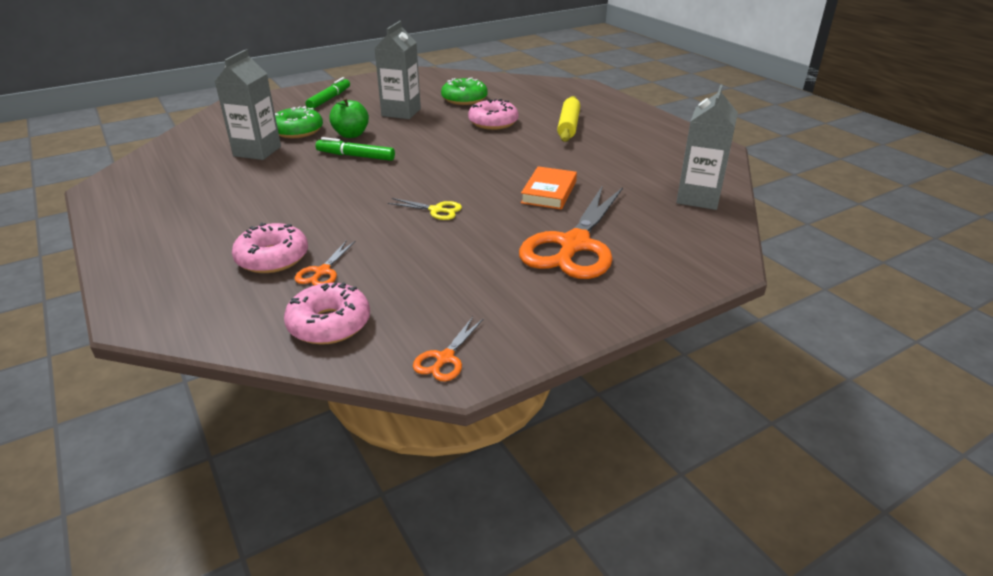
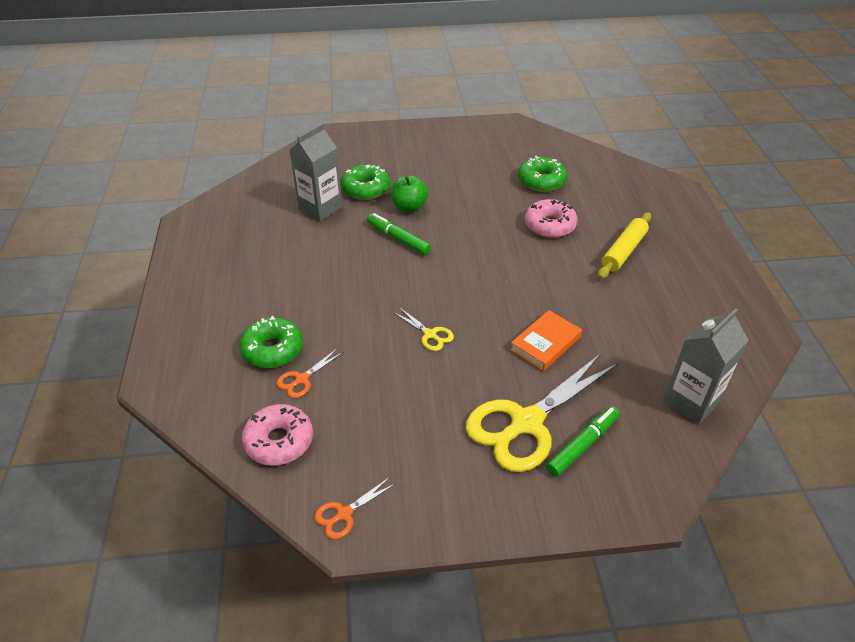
camera: 25 degrees right, 10 degrees up
pink donut [232,222,308,273] -> green donut [239,316,303,368]
green marker [305,77,350,109] -> green marker moved to [546,406,620,477]
grey carton [374,21,421,119] -> none
orange scissors [519,185,623,279] -> yellow scissors [466,353,618,472]

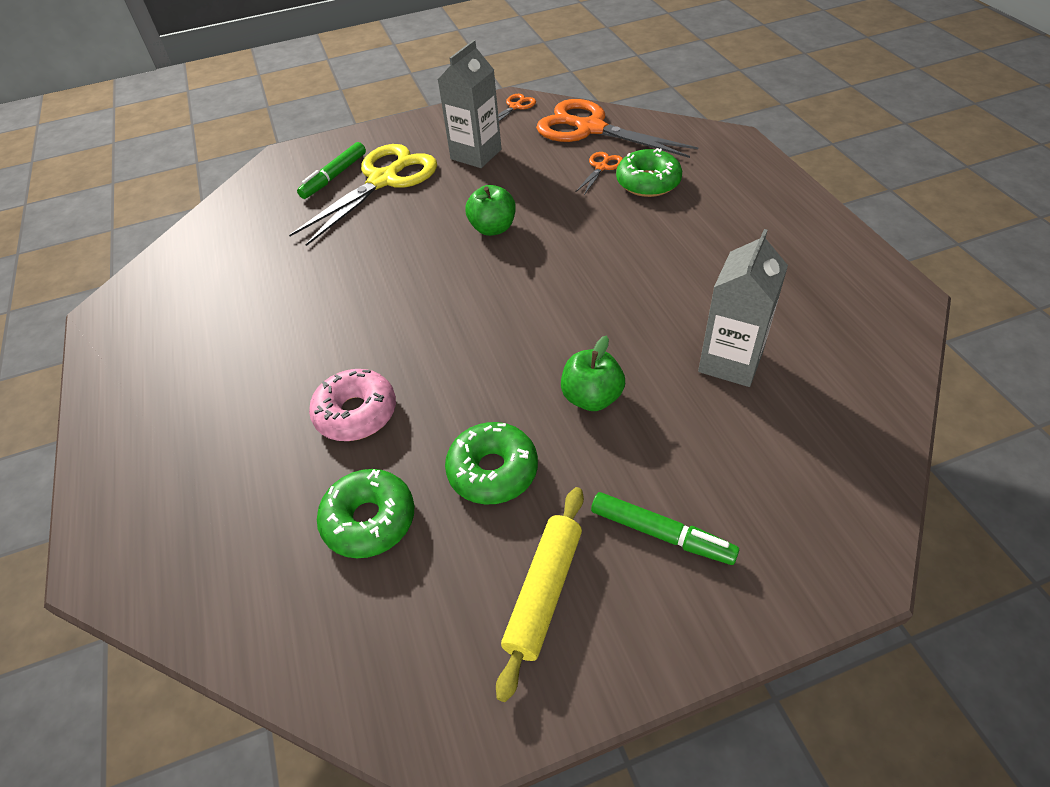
camera: 170 degrees right, 5 degrees up
pink donut [242,404,313,466] -> orange scissors [536,99,698,158]
green donut [341,164,390,200] -> green donut moved to [445,422,538,504]
green marker [367,213,431,255] -> green marker moved to [591,492,739,565]
yellow scissors [393,307,454,351] -> green apple [465,185,516,236]
orange book [510,310,582,371] -> none
yellow rolling pin [598,212,651,279] -> yellow rolling pin moved to [496,487,584,702]
grey carton [663,309,749,424] -> grey carton moved to [438,40,501,168]

